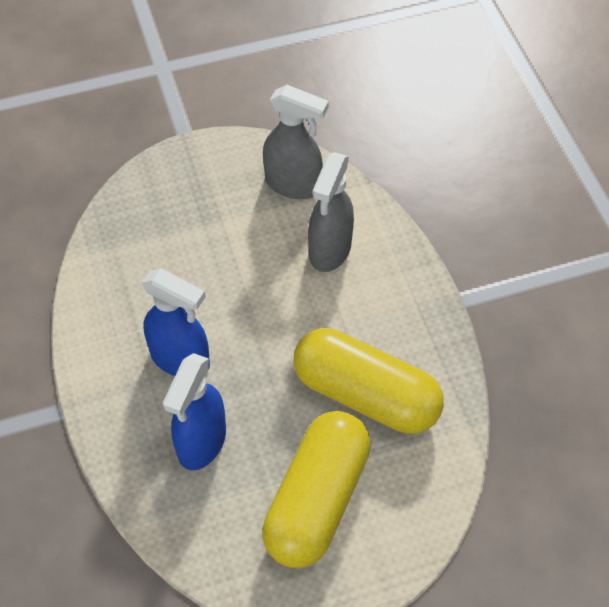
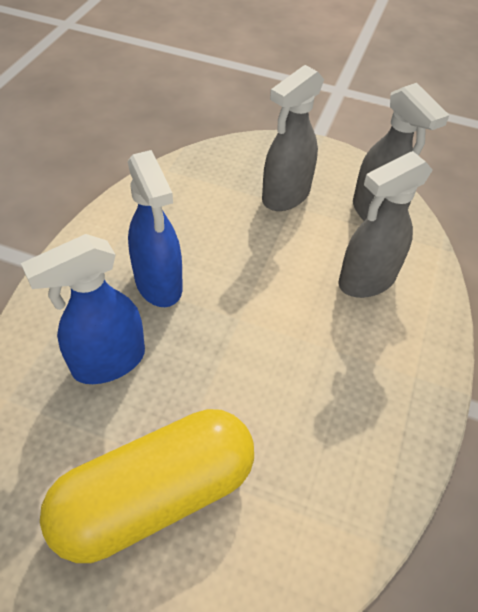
camera: 35 degrees right, 5 degrees down
yellow capsule [293,328,444,434] -> none
none -> grey spray bottle [262,65,324,211]

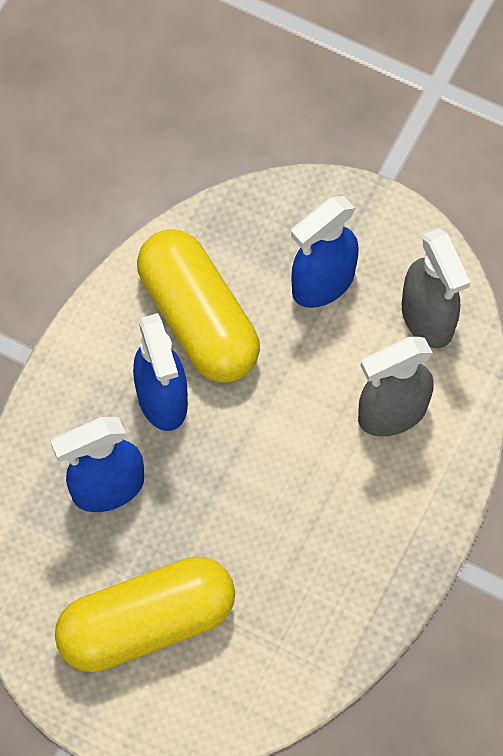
camera: 10 degrees right, 15 degrees up
grey spray bottle [262,65,324,211] -> blue spray bottle [291,196,359,308]
none -> yellow capsule [137,229,260,383]

